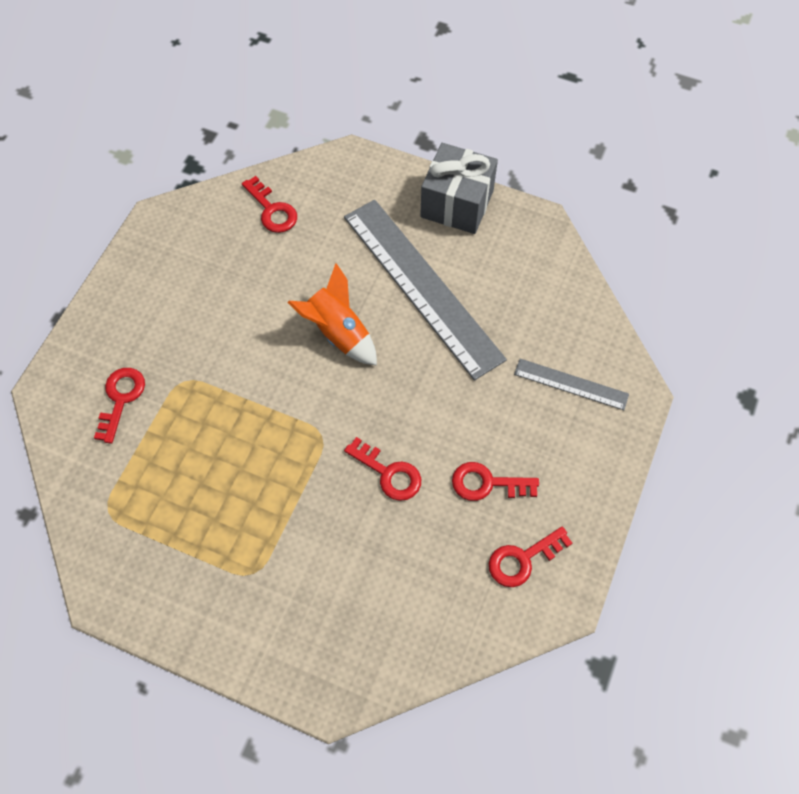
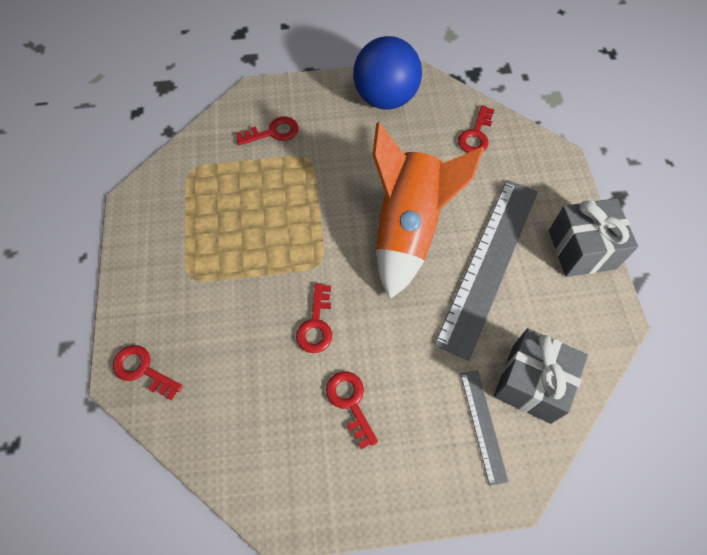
camera: 60 degrees right, 0 degrees up
orange rocket [287,263,377,365] -> orange rocket [373,122,484,299], size x1.75
red key [489,526,572,587] -> red key moved to [113,345,183,400]
none -> blue ball [353,36,422,110]
none -> grey gift [494,328,588,424]

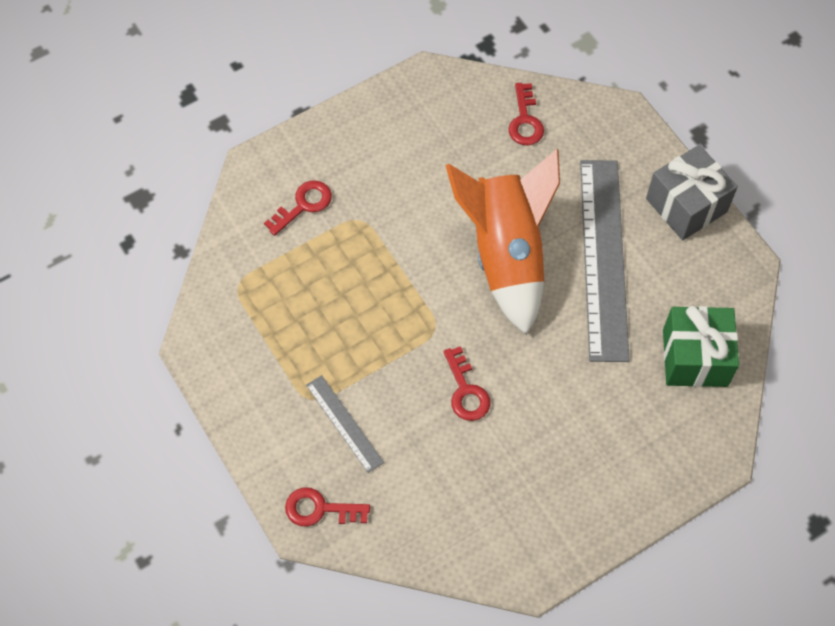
camera: 25 degrees left, 0 degrees up
red key [326,371,378,449] -> none
blue ball [353,36,422,110] -> none
grey ruler [460,370,509,486] -> grey ruler moved to [306,375,384,473]
grey gift [494,328,588,424] -> green gift [663,306,739,387]

